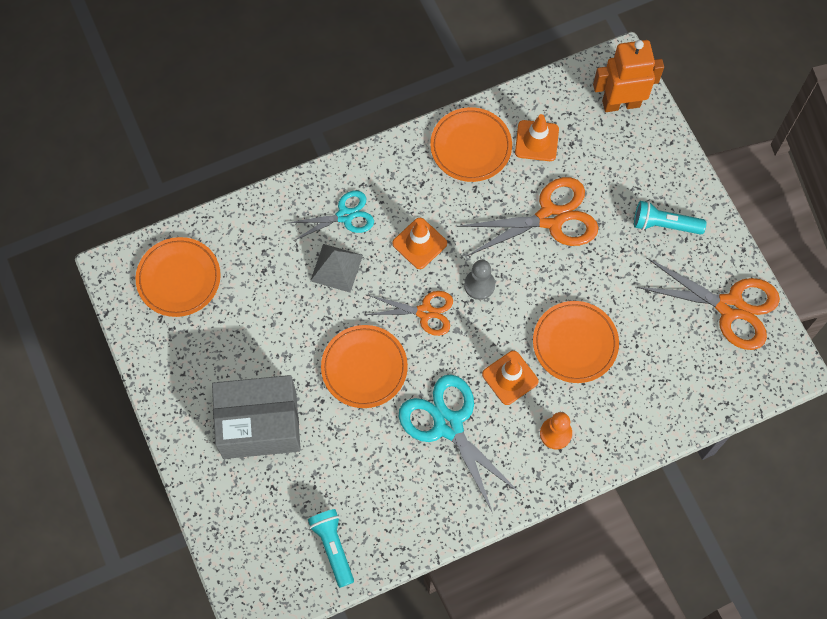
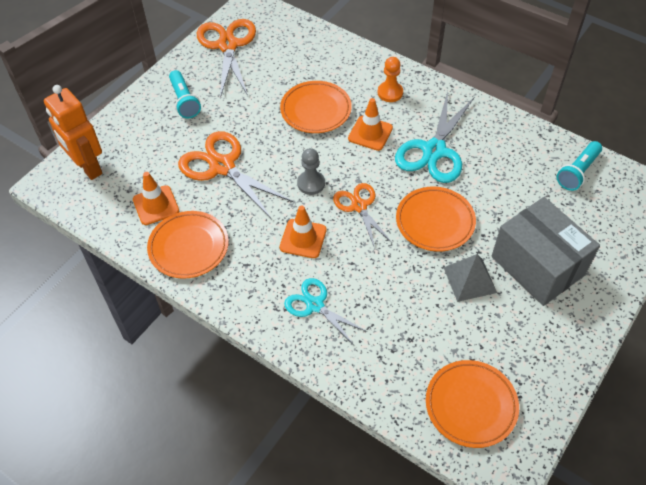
camera: 120 degrees left, 15 degrees down
grey pyramid [310,244,363,293] -> grey pyramid moved to [443,254,497,302]

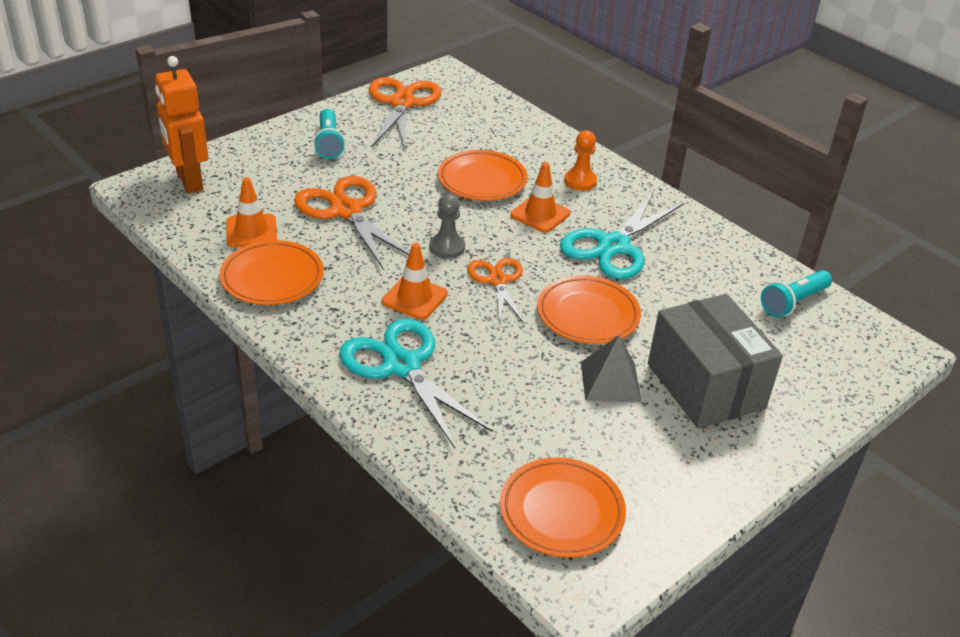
camera: 10 degrees right, 15 degrees down
turquoise scissors [284,278,367,345] -> turquoise scissors [339,319,493,448], size x1.62

